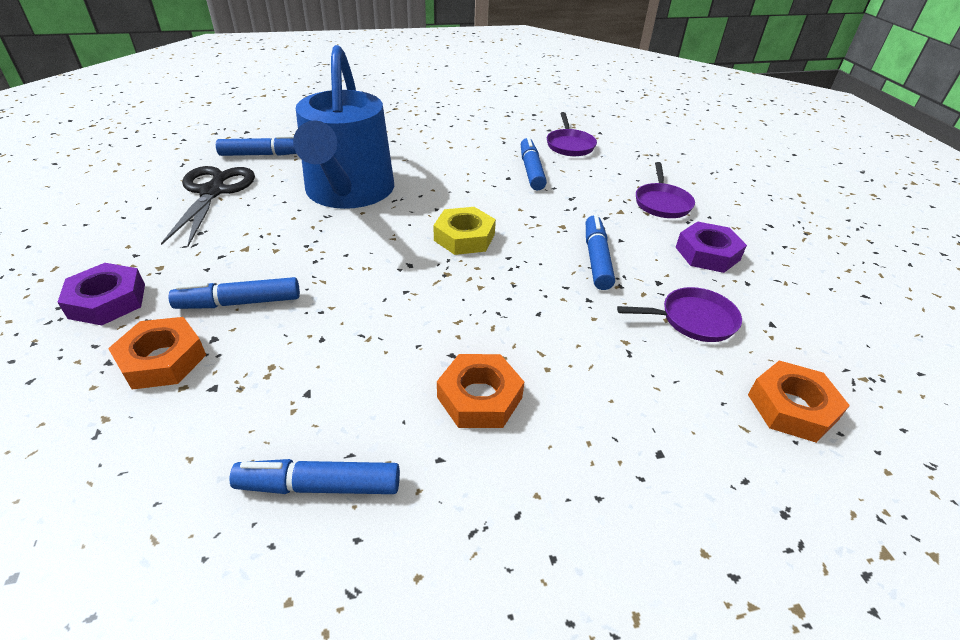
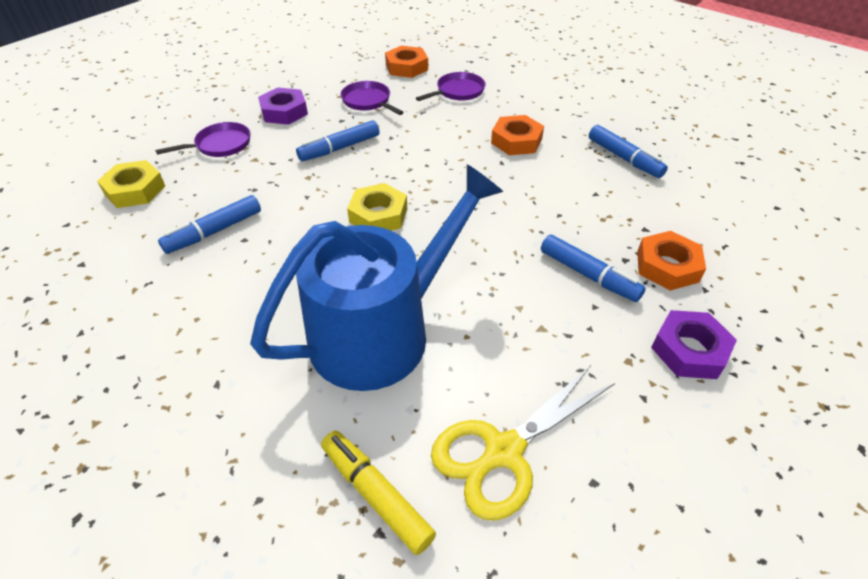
camera: 125 degrees left, 5 degrees up
black scissors [161,166,255,246] -> yellow scissors [431,365,615,521]
blue marker [216,135,296,156] -> yellow marker [321,431,436,555]
purple pan [547,112,597,156] -> purple pan moved to [416,72,486,101]
none -> yellow nut [97,160,165,208]

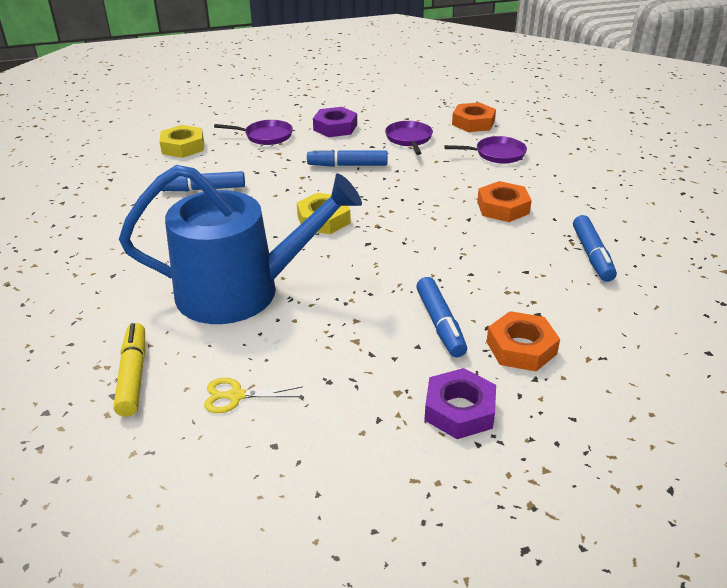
camera: 35 degrees right, 10 degrees down
yellow scissors [431,365,615,521] -> yellow scissors [204,378,303,413], size x0.53

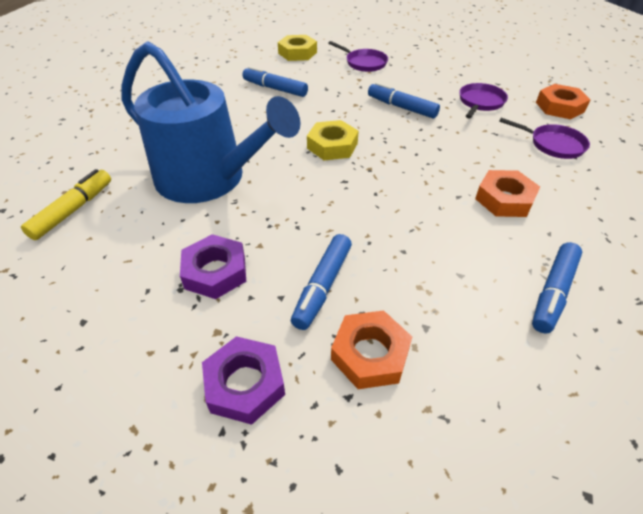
camera: 35 degrees right, 10 degrees up
yellow scissors [204,378,303,413] -> none
purple nut [313,107,357,137] -> purple nut moved to [180,234,246,299]

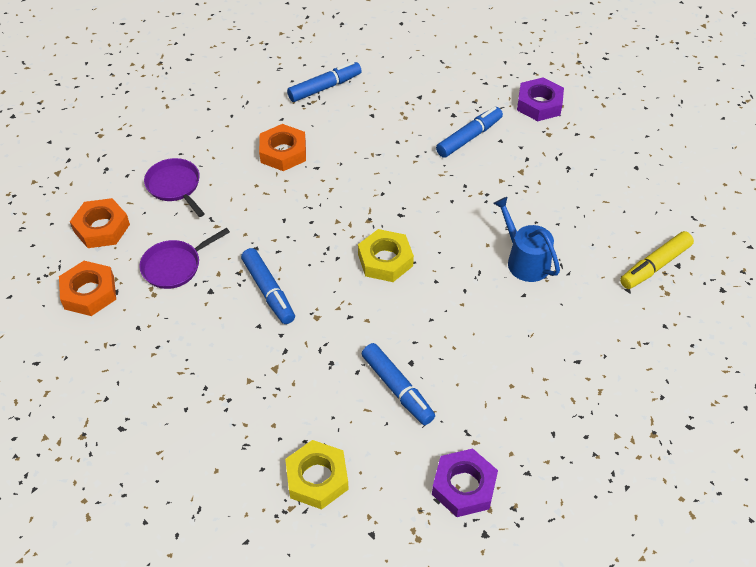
camera: 155 degrees left, 5 degrees up
blue watering can [121,41,300,203] -> blue watering can [493,197,560,282], size x0.48
purple nut [180,234,246,299] -> purple nut moved to [432,449,498,517]
purple pan [328,41,388,72] -> none
orange nut [331,310,412,389] -> orange nut moved to [59,261,116,316]

